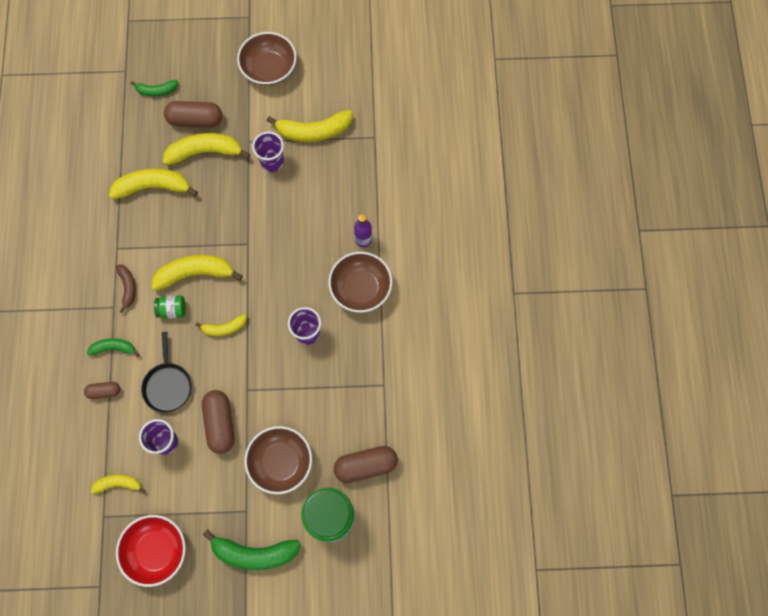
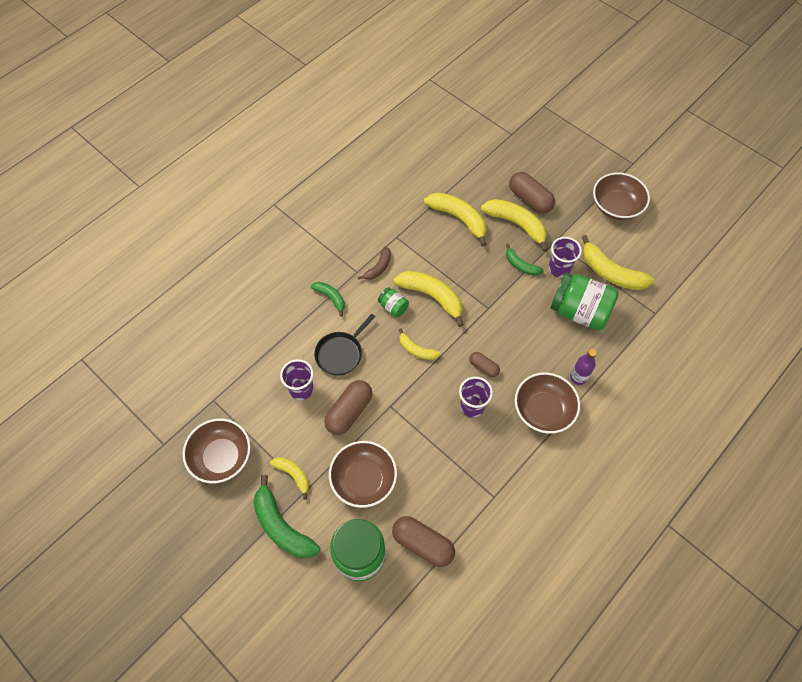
camera: 45 degrees right, 10 degrees down
brown capsule [84,382,120,399] -> brown capsule moved to [469,352,500,377]
yellow banana [91,475,146,494] -> yellow banana moved to [270,457,309,500]
red bowl [116,515,186,587] -> brown bowl [182,419,250,483]
green banana [130,80,178,96] -> green banana moved to [506,244,543,276]
none -> green jar [551,273,619,331]

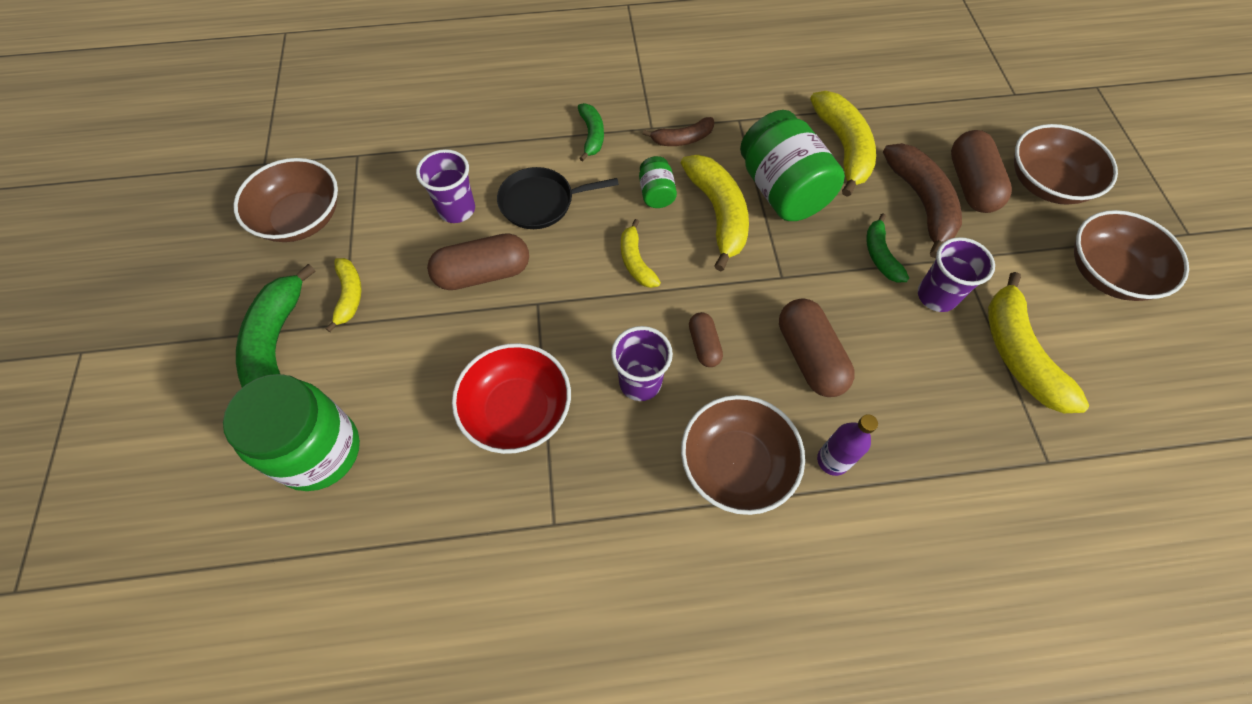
camera: 40 degrees right, 0 degrees up
brown bowl [329,441,397,508] -> brown bowl moved to [1014,124,1118,205]
brown capsule [392,516,455,567] -> brown capsule moved to [779,298,855,397]
yellow banana [481,199,548,252] -> brown banana [883,143,962,258]
green jar [551,273,619,331] -> green jar moved to [740,110,845,221]
none -> red bowl [452,343,571,454]

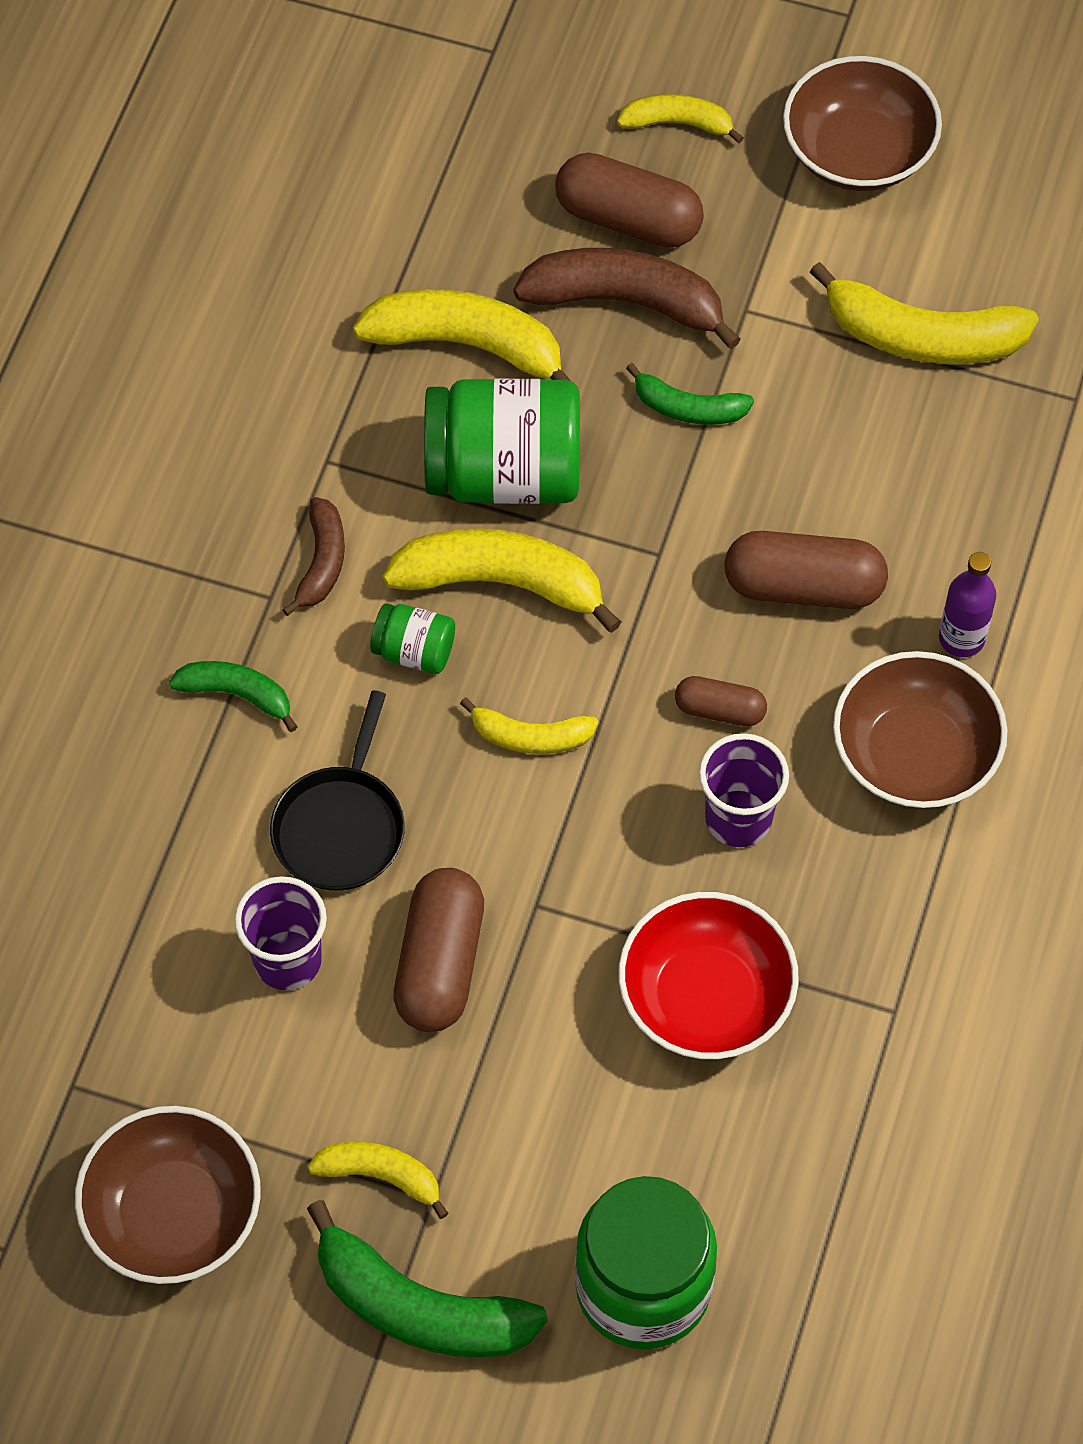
camera: 65 degrees left, 0 degrees up
purple cup [918,237,995,312] -> none
brown bowl [1014,124,1118,205] -> yellow banana [617,94,744,143]

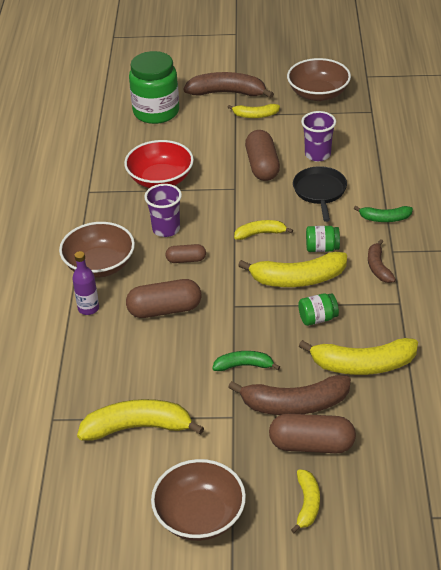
camera: 165 degrees right, 20 degrees down
green banana [307,1200,548,1357] -> brown banana [183,72,274,98]
green jar [424,379,580,504] -> green jar [298,293,339,326], size x0.47
yellow banana [617,94,744,143] -> yellow banana turned 75 degrees counterclockwise [291,469,320,533]

